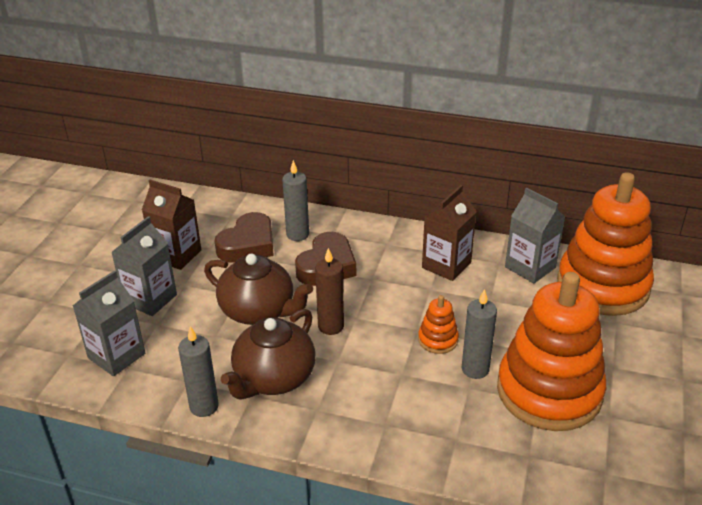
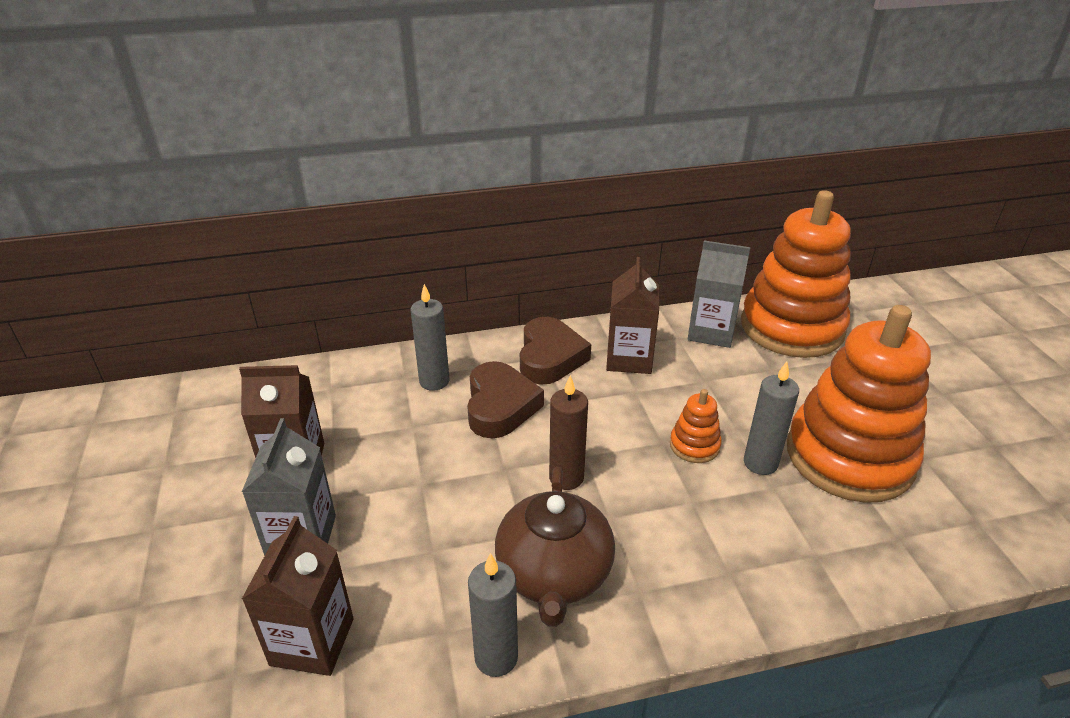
camera: 30 degrees left, 0 degrees up
grey carton [73,270,145,376] -> brown carton [242,516,354,676]
brown teapot [204,254,313,325] -> none
brown heart [215,212,274,262] -> brown heart moved to [520,317,591,385]

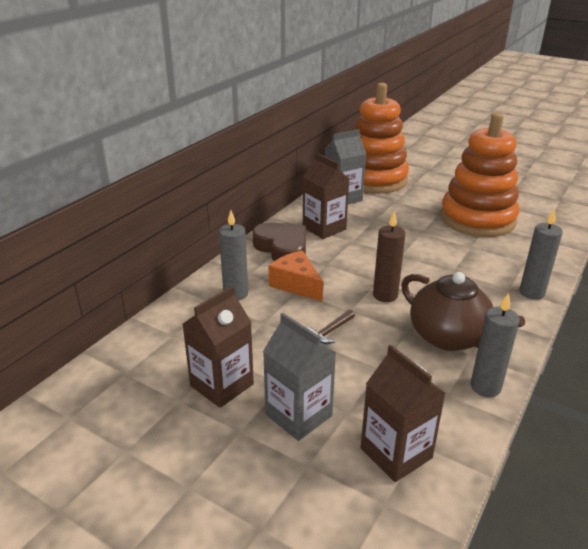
camera: 45 degrees left, 5 degrees down
brown heart [467,361,544,438] -> orange cheese [268,250,323,302]
orange stacking toy [670,389,722,463] -> none
grey candle [744,361,799,475] -> grey candle moved to [519,209,563,299]
none -> brown hammer [308,310,355,344]

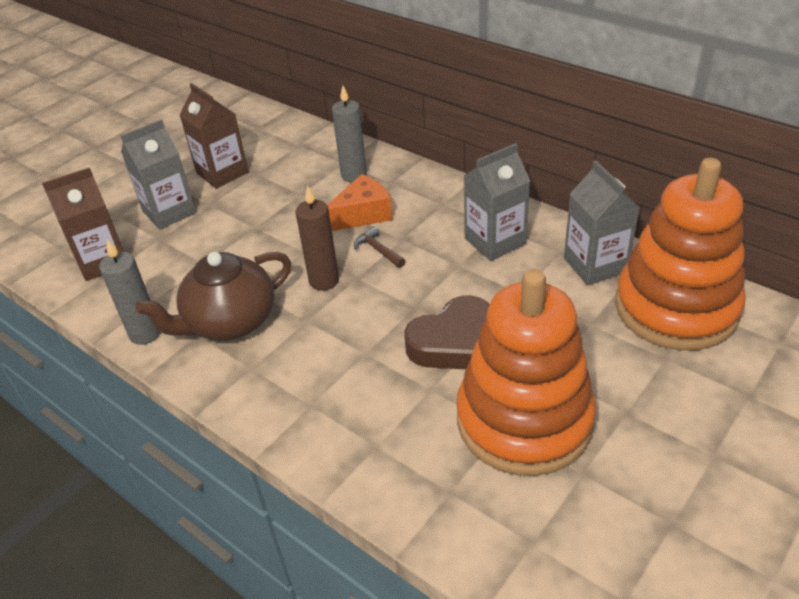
camera: 100 degrees right, 10 degrees up
brown heart [253,222,306,261] -> brown heart moved to [404,295,490,369]
brown carton [303,153,350,239] -> grey carton [464,143,530,261]
brown hammer [308,310,355,344] -> brown hammer moved to [354,227,405,268]
grey candle [519,209,563,299] -> none

